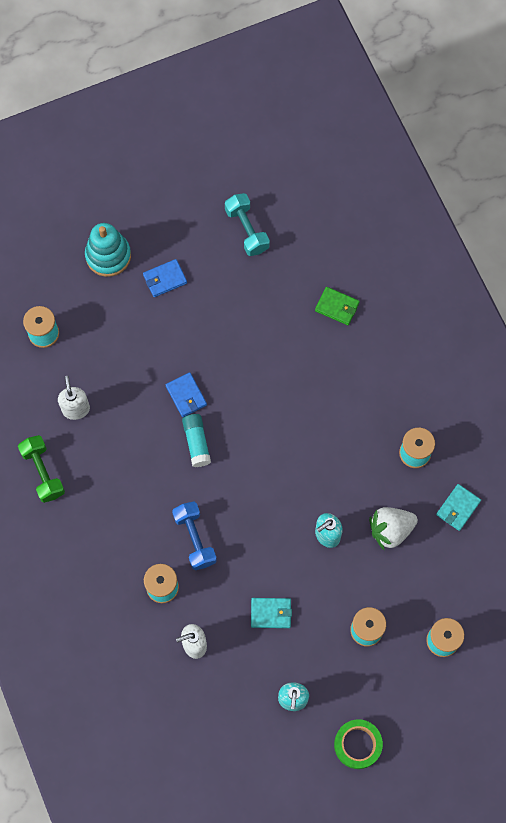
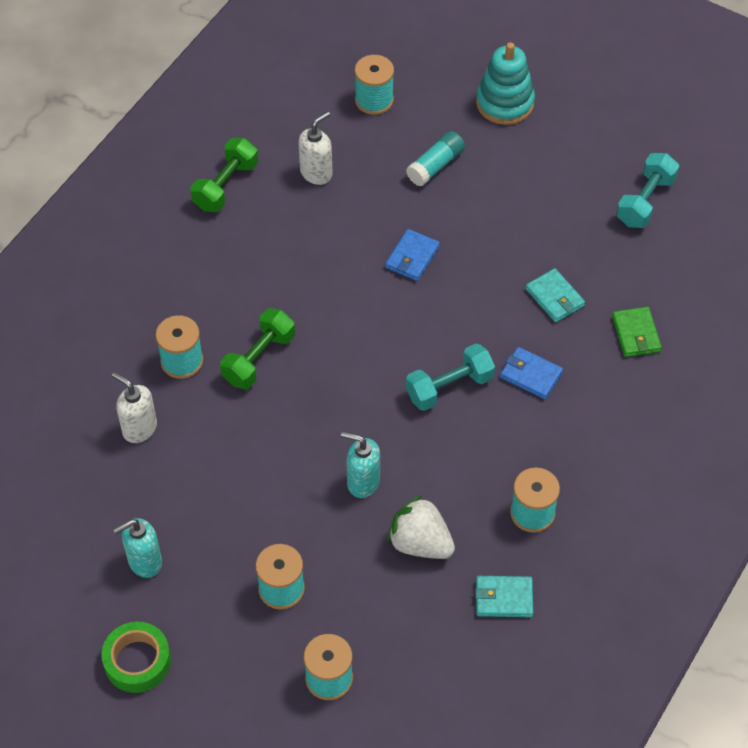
camera: 55 degrees right, 15 degrees down
blue wallet [143,259,187,297] -> blue wallet moved to [500,347,563,399]
blue dumbbell [172,502,217,570] -> green dumbbell [220,308,295,389]
turquoise glue stick [182,414,211,467] -> turquoise glue stick moved to [406,131,465,187]
turquoise wallet [251,598,292,628] -> turquoise wallet moved to [526,268,585,322]
none -> turquoise dumbbell [406,343,495,411]

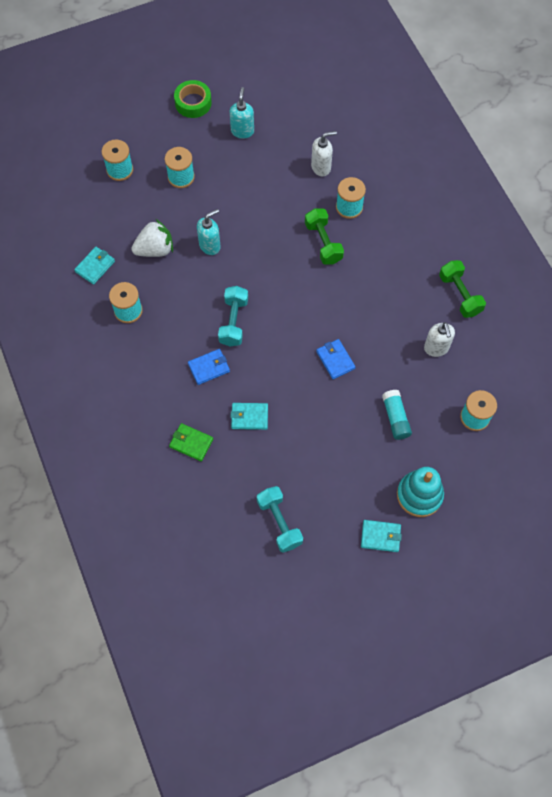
camera: 125 degrees right, 10 degrees up
none -> turquoise wallet [361,520,402,552]

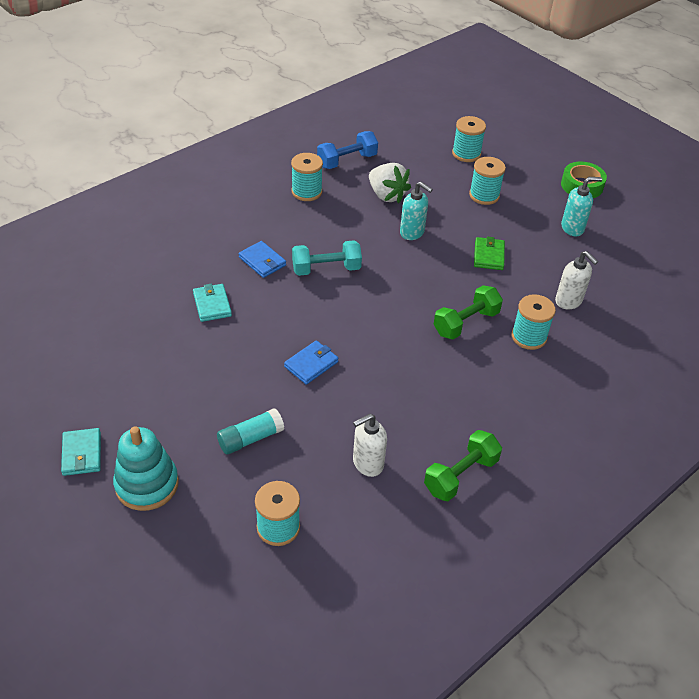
camera: 70 degrees right, 20 degrees down
turquoise wallet [74,247,115,285] -> blue dumbbell [317,131,378,169]
green wallet [169,423,213,461] -> green wallet moved to [474,236,505,270]
turquoise dumbbell [257,486,303,552] -> none

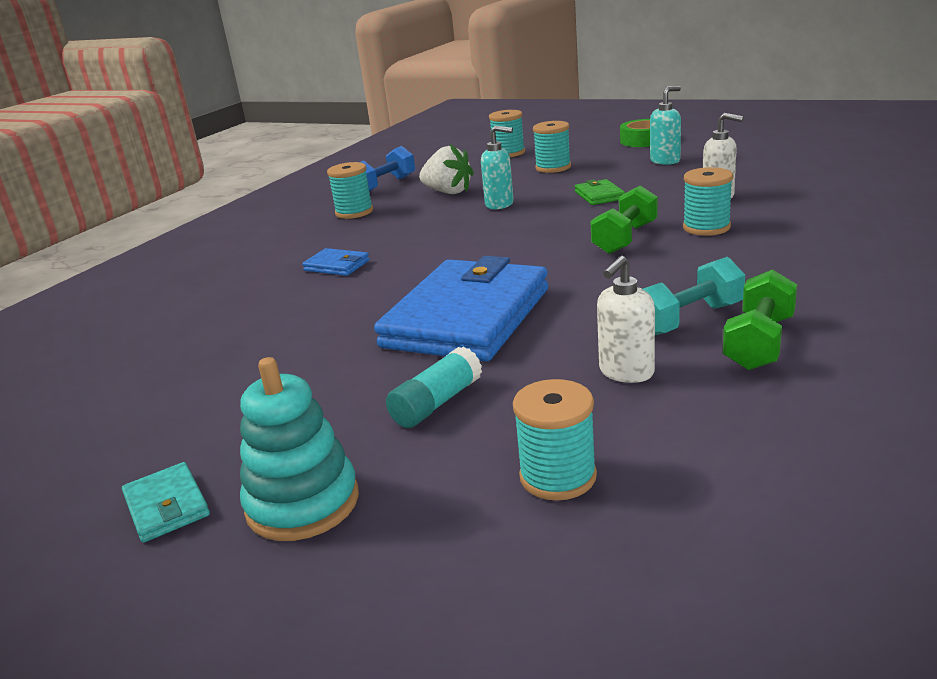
camera: 15 degrees left, 20 degrees down
turquoise wallet [193,284,232,322] -> none
blue wallet [284,340,339,385] -> blue wallet [374,256,548,362], size x2.47
turquoise dumbbell [292,240,362,276] -> turquoise dumbbell moved to [643,257,745,335]

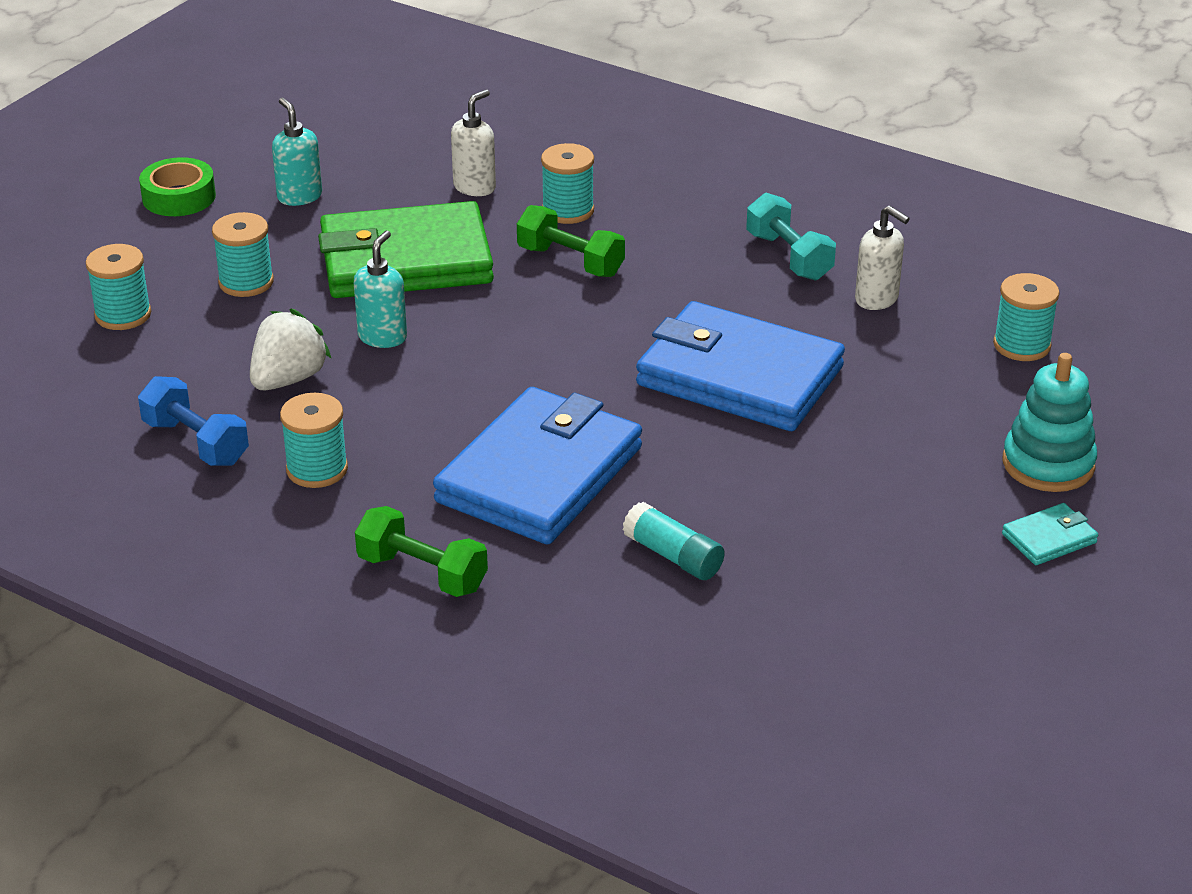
camera: 90 degrees left, 10 degrees up
blue wallet [302,248,370,276] -> blue wallet [433,387,642,544], size x2.47
turquoise glue stick [386,346,482,428] -> turquoise glue stick moved to [623,502,725,580]
green wallet [575,179,625,205] -> green wallet [318,201,494,298], size x2.47
green dumbbell [723,270,797,370] -> green dumbbell moved to [355,506,488,597]

